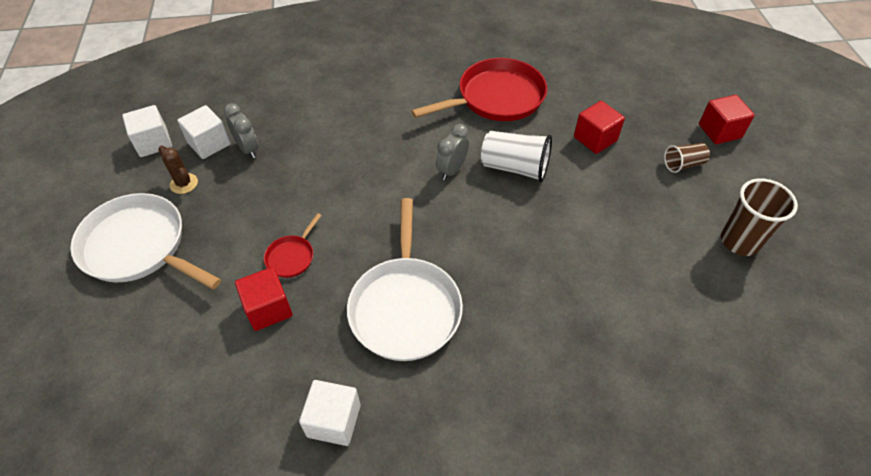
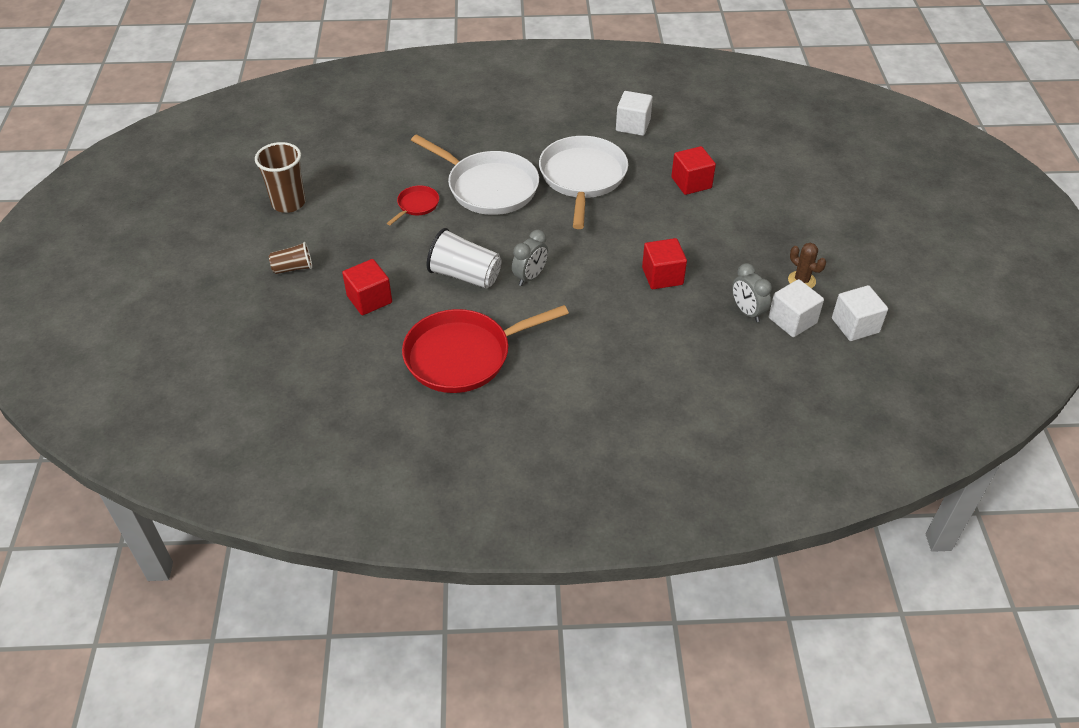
camera: 175 degrees left, 5 degrees down
white pan [70,193,221,289] -> white pan moved to [411,134,539,215]
red pan [264,213,322,278] -> red pan moved to [387,185,439,225]
red cube [699,95,755,144] -> red cube moved to [642,238,687,289]

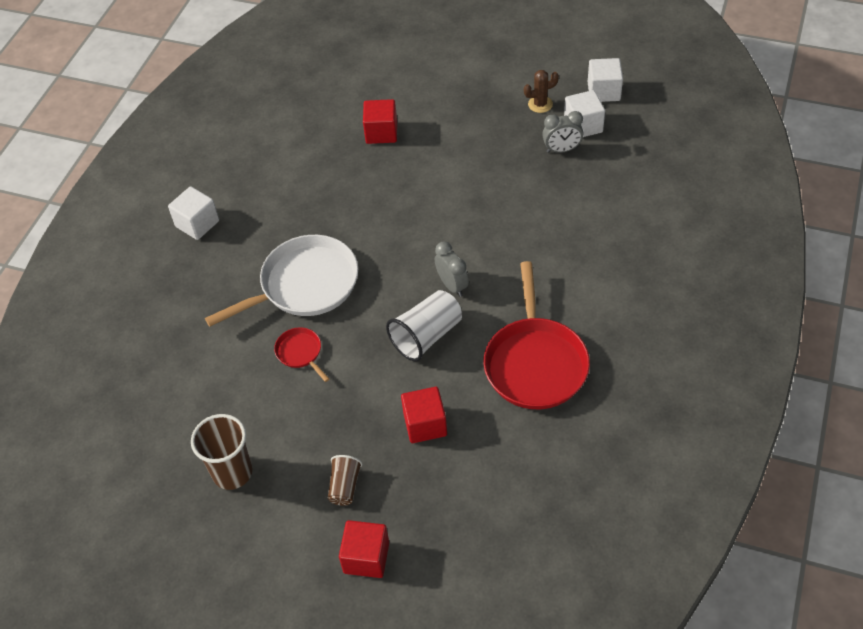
camera: 65 degrees left, 5 degrees up
white pan [539,136,628,229] -> none
white cube [616,91,653,136] -> white cube moved to [168,186,219,240]
red cube [642,238,687,289] -> red cube moved to [339,520,389,578]

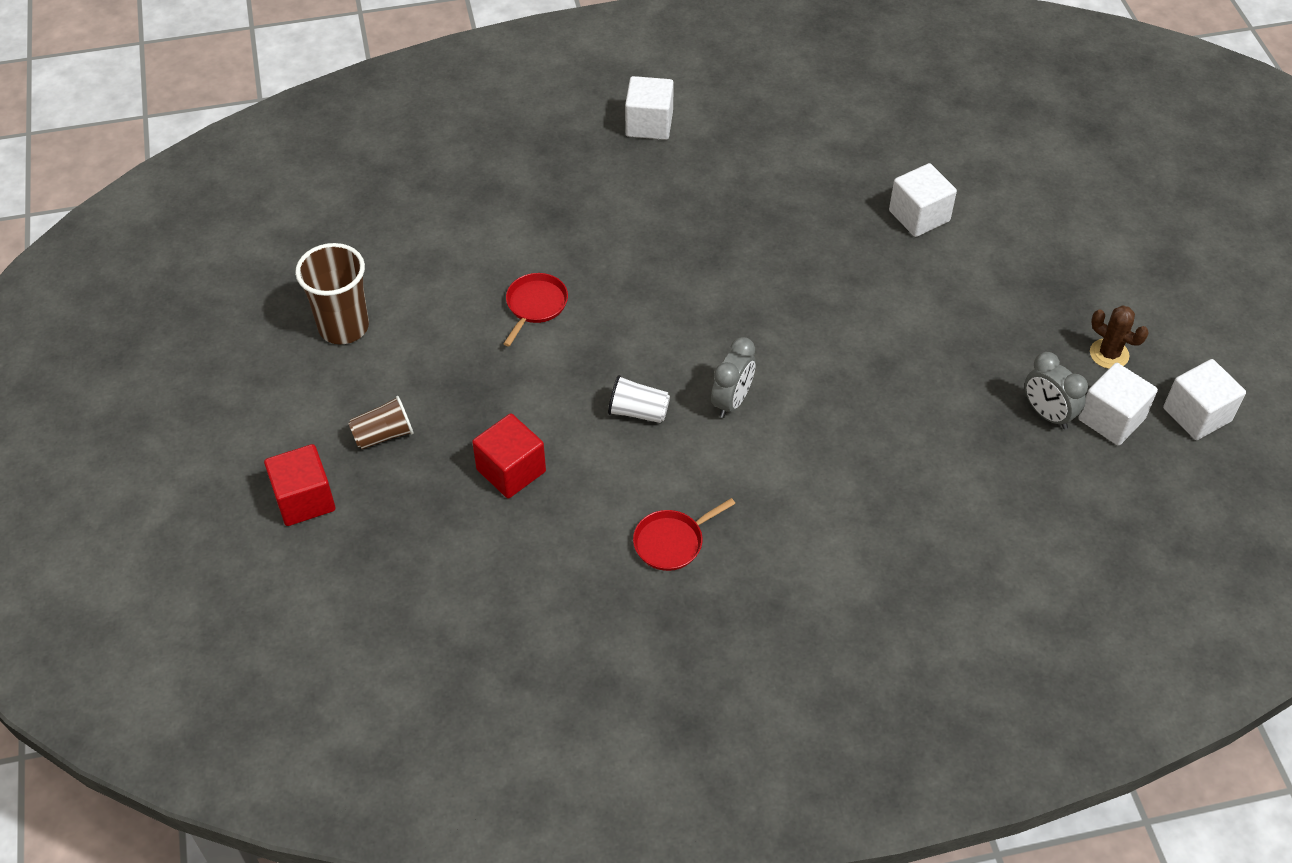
camera: 55 degrees right, 0 degrees up
white pan [205,235,358,327] -> none
red cube [363,99,397,144] -> white cube [889,163,957,237]
white cup [386,290,462,361] -> white cup [608,375,670,423], size x0.60
red pan [483,261,590,409] -> red pan [633,498,736,571], size x0.46

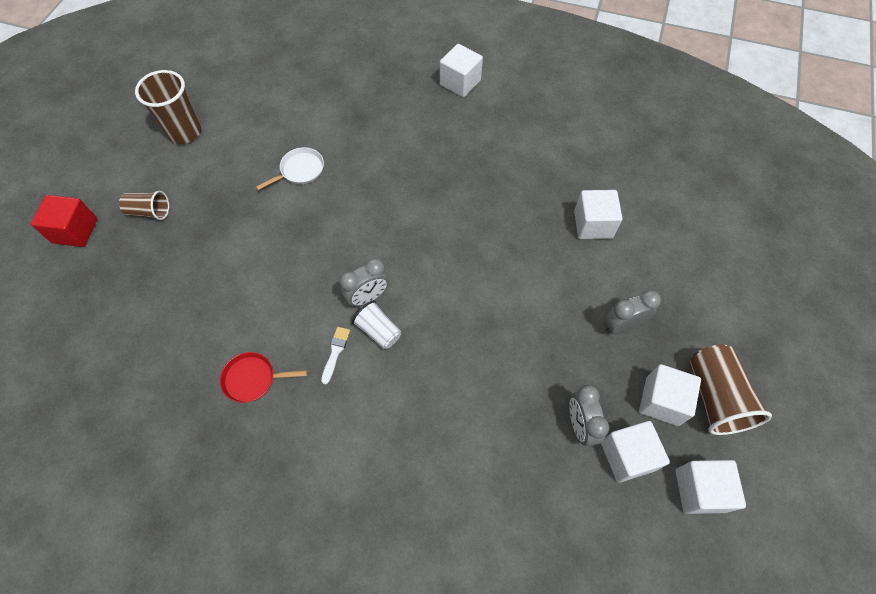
camera: 30 degrees right, 10 degrees up
red cube [472,414,546,498] -> none
red pan [503,273,568,347] -> white pan [256,147,324,190]
white cup [608,375,670,423] -> white cup moved to [352,301,401,349]
brown cactus [1090,305,1149,369] -> white cube [639,364,701,426]
none -> white brush [321,327,350,385]
none -> grey clock [605,290,661,334]
none -> brown cup [689,345,772,435]

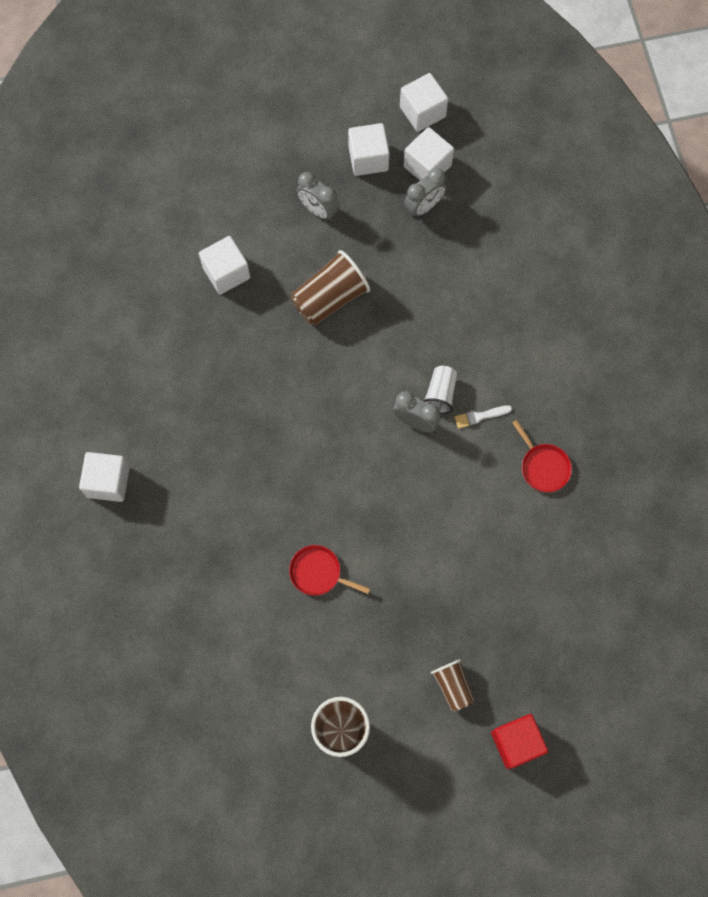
camera: 120 degrees left, 10 degrees up
white pan [256,147,324,190] -> red pan [289,545,370,596]
brown cup [689,345,772,435] -> brown cup moved to [291,250,370,325]

